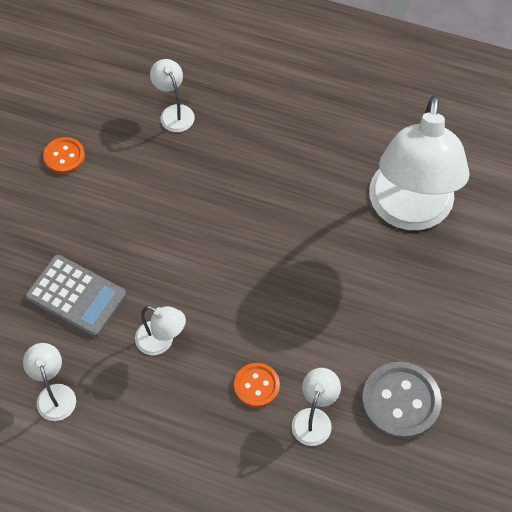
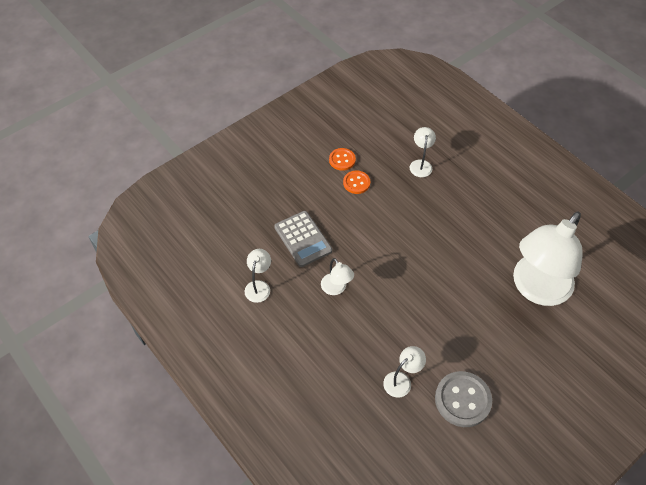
camera: 30 degrees right, 5 degrees down
orange button [234,363,280,408] -> orange button moved to [343,171,370,194]

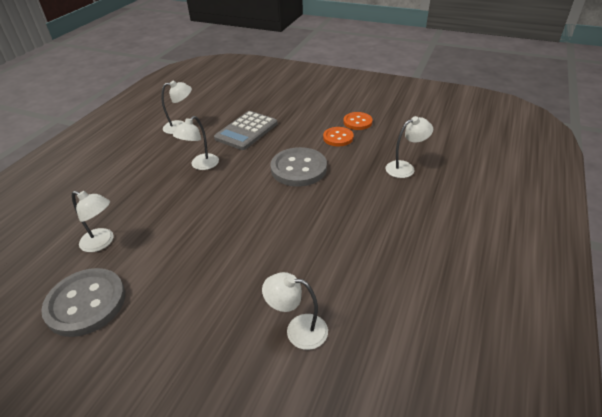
camera: 65 degrees right, 15 degrees down
white lamp [513,211,583,306] -> white lamp [262,272,328,350], size x0.42
none -> grey button [270,147,327,186]

